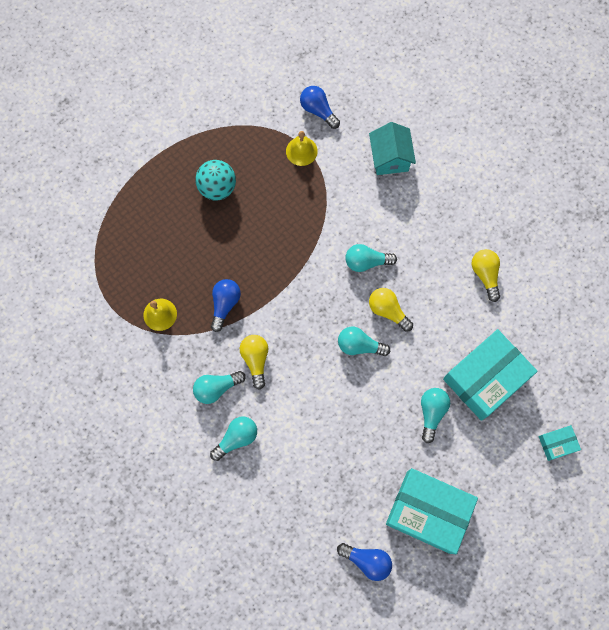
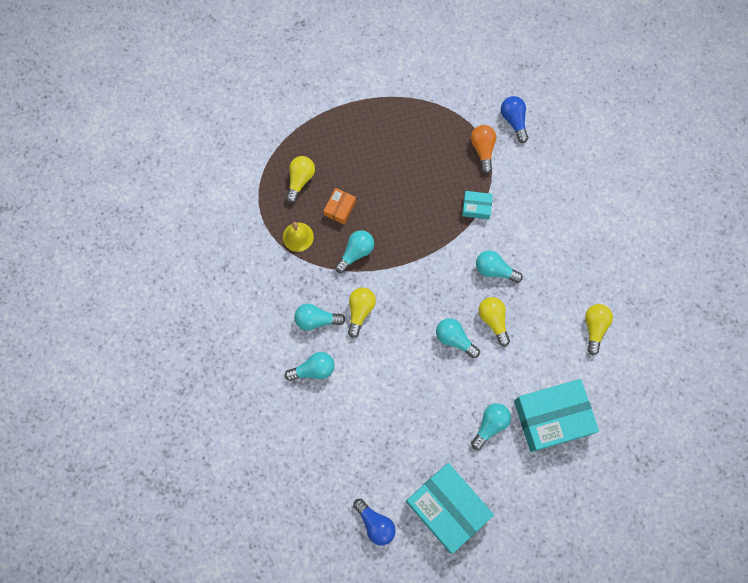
camera: 25 degrees right, 0 degrees up
turquoise ball [196,160,236,201] -> none
blue light bulb [211,279,241,332] -> turquoise light bulb [335,230,374,273]
yellow bell [286,131,318,166] -> orange light bulb [471,125,496,174]
turquoise house [369,122,416,175] -> none
turquoise box [539,425,581,461] -> turquoise box moved to [462,191,493,220]
none -> yellow light bulb [286,156,315,203]
none -> orange box [324,188,356,224]

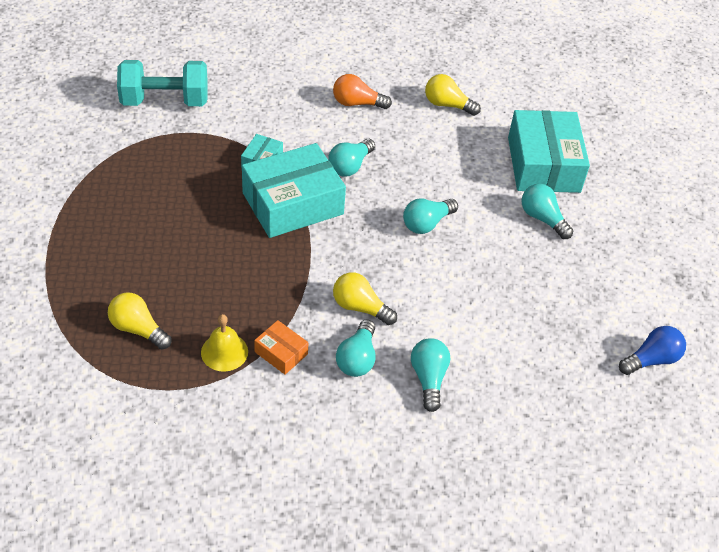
camera: 80 degrees left, 25 degrees down
orange box [324,188,356,224] -> orange box moved to [254,320,308,375]
turquoise light bulb [335,230,374,273] -> none
turquoise box [406,463,494,554] -> turquoise box moved to [242,143,346,238]
orange light bulb [471,125,496,174] -> orange light bulb moved to [333,74,392,109]
yellow light bulb [478,297,510,346] -> none
blue light bulb [501,96,528,143] -> turquoise dumbbell [117,60,208,106]

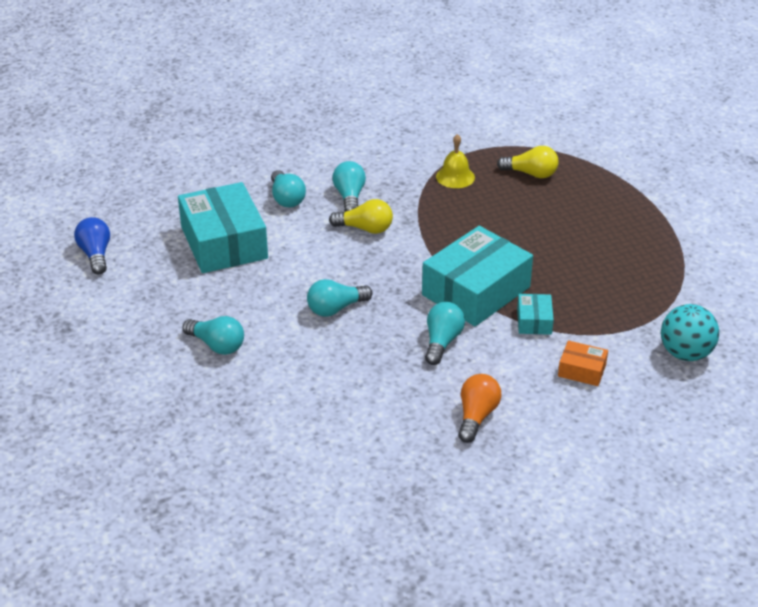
camera: 165 degrees right, 10 degrees down
turquoise dumbbell [117,60,208,106] -> turquoise ball [661,304,719,361]
orange box [254,320,308,375] -> orange box moved to [558,340,608,386]
orange light bulb [333,74,392,109] -> orange light bulb turned 60 degrees counterclockwise [458,374,502,443]
turquoise light bulb [403,199,458,234] -> turquoise light bulb turned 150 degrees counterclockwise [307,279,373,317]
yellow light bulb [425,74,481,116] -> none
turquoise box [508,110,590,193] -> turquoise box moved to [178,182,268,273]
blue light bulb [619,326,686,375] -> blue light bulb turned 120 degrees clockwise [74,217,110,274]

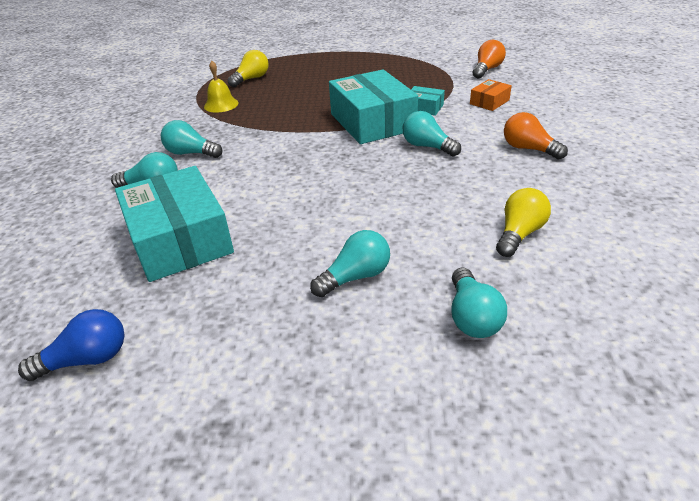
camera: 65 degrees left, 0 degrees up
blue light bulb [74,217,110,274] -> blue light bulb turned 150 degrees clockwise [18,309,124,381]
turquoise box [178,182,268,273] -> turquoise box turned 60 degrees clockwise [115,166,234,282]
turquoise light bulb [307,279,373,317] -> turquoise light bulb moved to [451,268,507,338]
yellow light bulb [329,199,393,234] -> yellow light bulb moved to [496,188,551,257]
turquoise ball [661,304,719,361] -> orange light bulb [473,40,506,78]

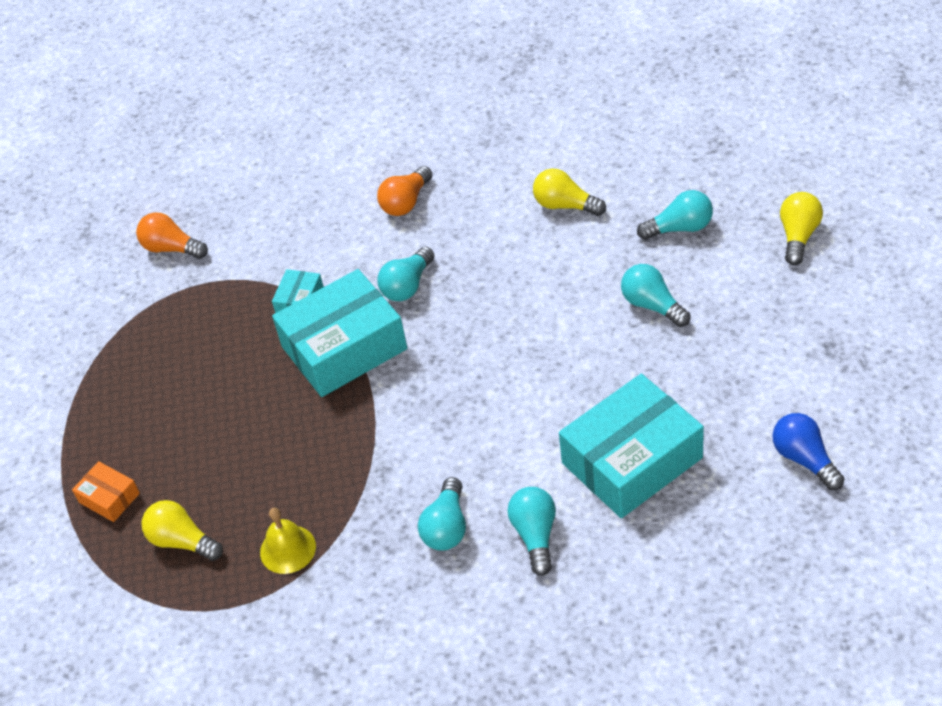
camera: 95 degrees left, 10 degrees up
orange box [470,79,512,111] -> orange box moved to [72,461,140,522]
none -> yellow light bulb [780,192,823,265]

